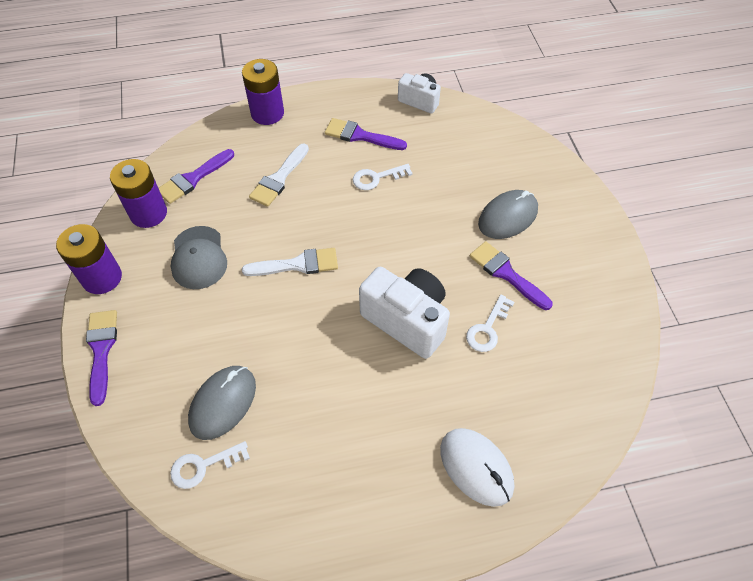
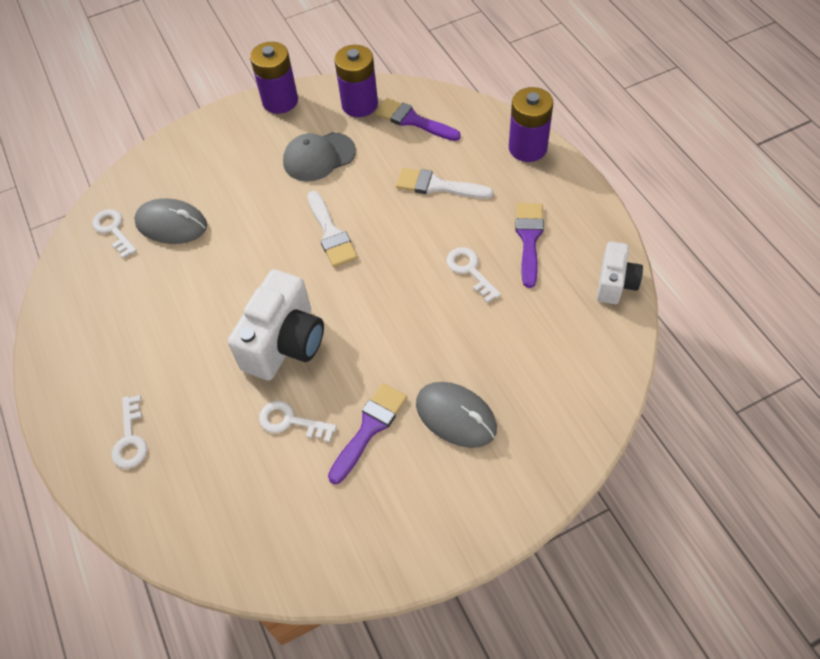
camera: 80 degrees right, 0 degrees up
purple brush [86,310,117,406] -> none
white mouse [440,428,514,507] -> white key [112,395,147,469]

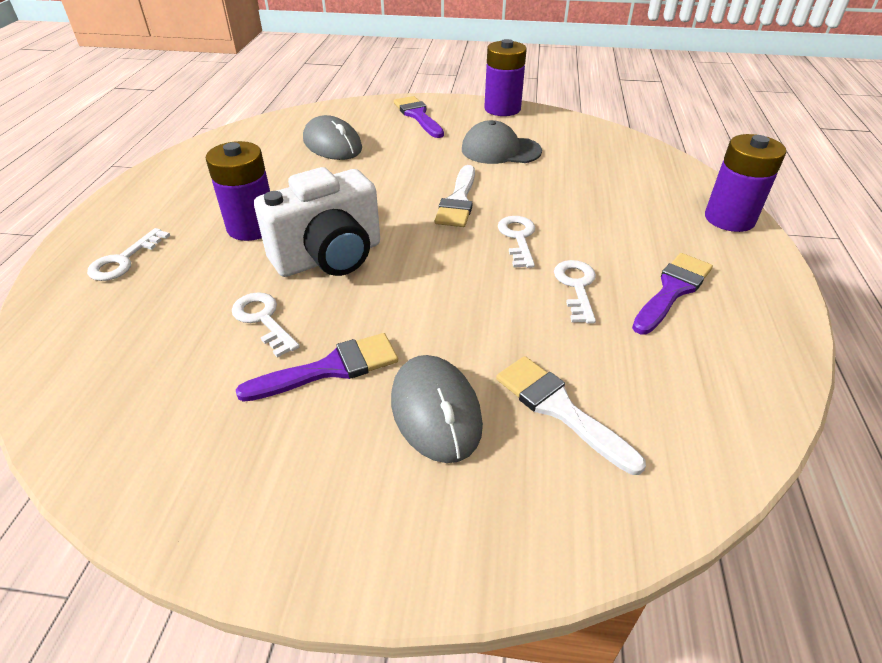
camera: 30 degrees right, 15 degrees down
white key [92,209,137,259] -> white key moved to [498,216,535,268]
purple battery [334,45,378,117] -> purple battery moved to [206,141,270,241]
purple brush [375,98,461,141] -> purple brush moved to [394,96,444,138]
white brush [396,168,493,199] -> white brush moved to [496,356,646,475]
white camera [597,242,643,304] -> none

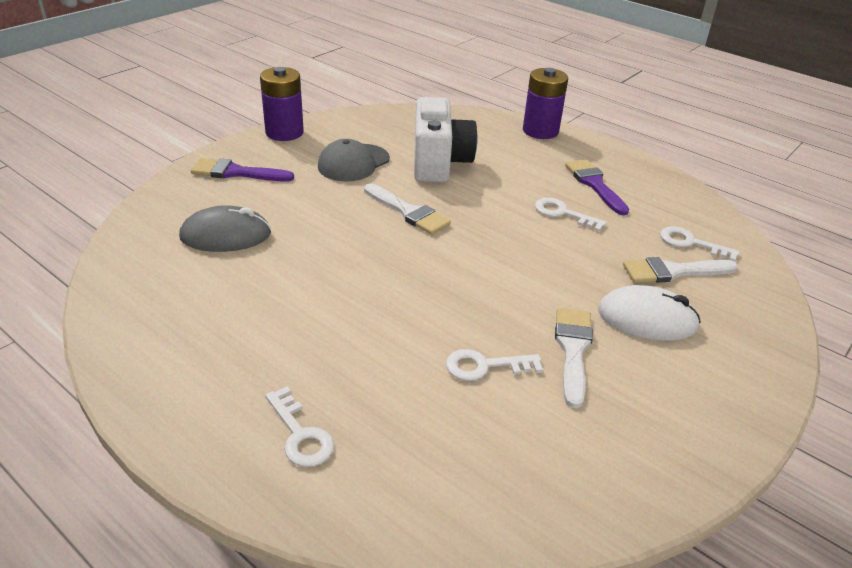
camera: 60 degrees left, 5 degrees down
purple battery [206,141,270,241] -> none
purple brush [236,333,398,402] -> white brush [555,308,593,408]
white camera [254,167,380,277] -> white camera moved to [414,97,478,183]
grey mouse [391,355,483,463] -> white mouse [598,285,701,341]
white key [498,216,535,268] -> white key moved to [660,226,740,262]

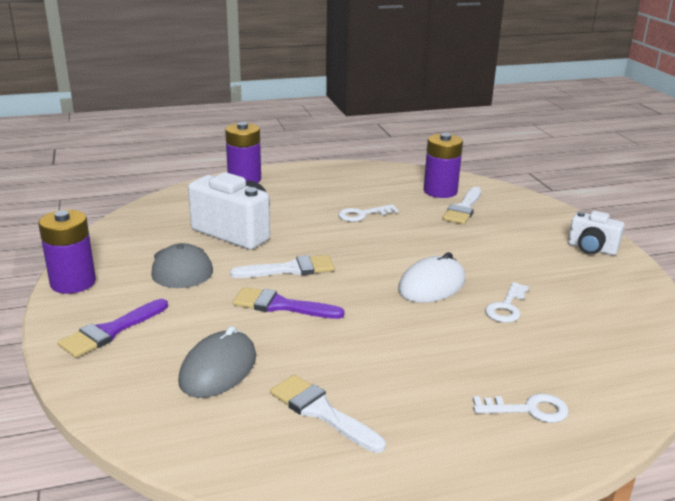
camera: 55 degrees left, 10 degrees down
white brush [555,308,593,408] -> white brush moved to [270,375,386,453]
purple brush [565,159,629,215] -> purple brush moved to [233,287,345,319]
white mouse [598,285,701,341] -> white mouse moved to [398,252,465,303]
white key [660,226,740,262] -> purple battery [424,133,463,198]
none -> white camera [568,211,624,255]

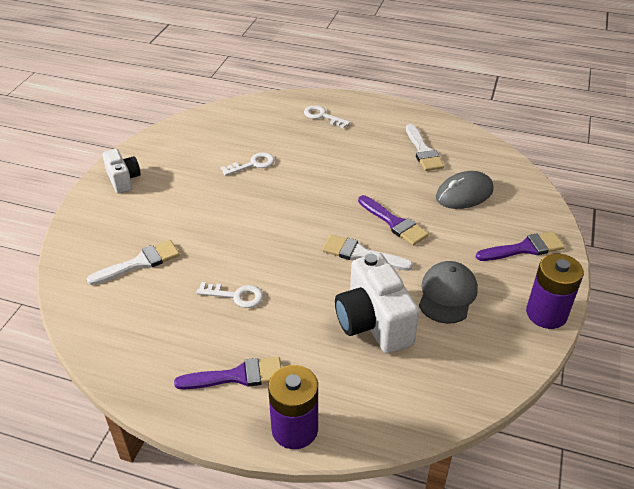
camera: 145 degrees left, 15 degrees up
white mouse [398,252,465,303] -> none
purple battery [424,133,463,198] -> none
none -> purple brush [174,357,282,390]

